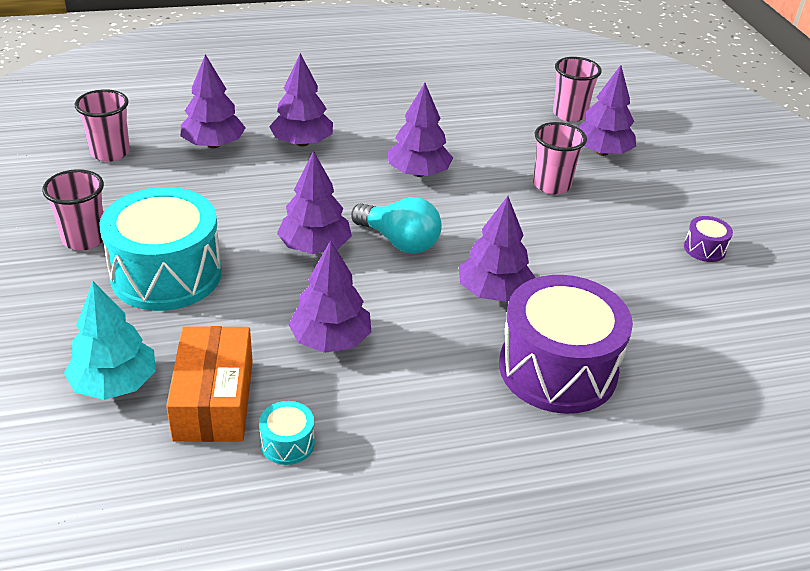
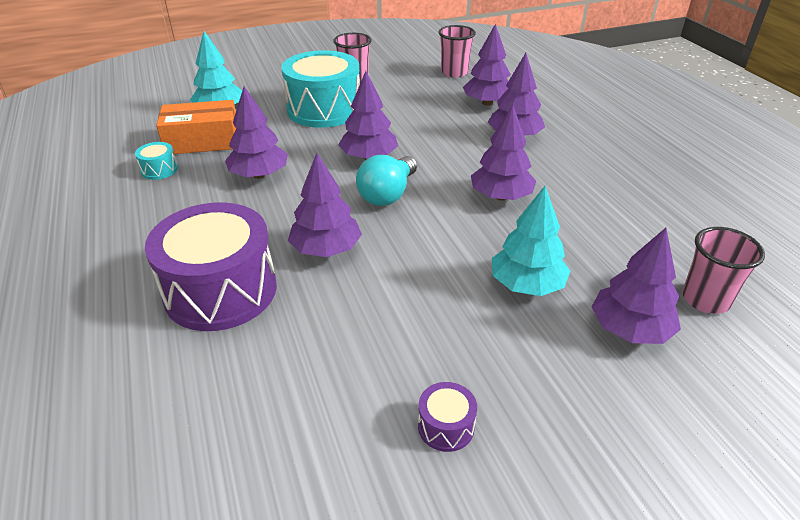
camera: 85 degrees right, 0 degrees up
pink cup [533,122,587,195] -> turquoise tree [492,186,570,296]

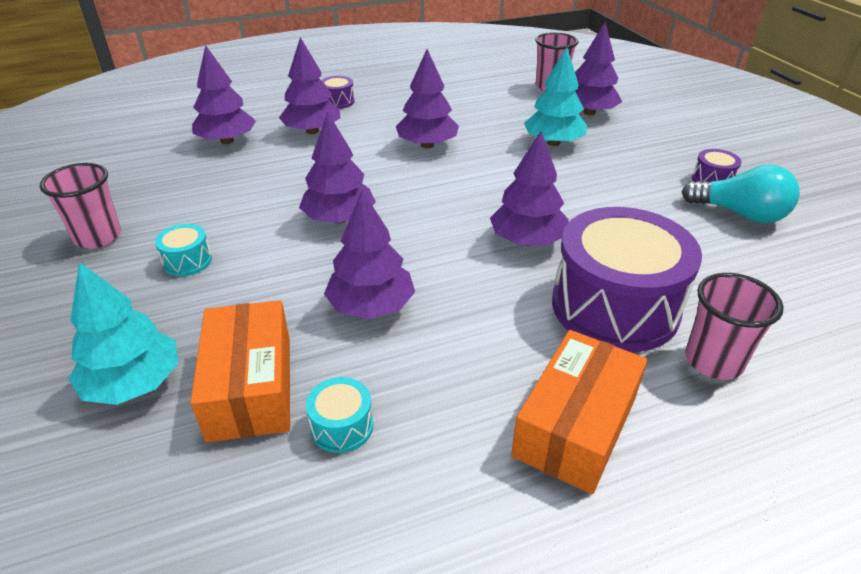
camera: 90 degrees left, 0 degrees up
turquoise drum [281,50,360,128] -> turquoise drum [155,224,212,276], size x0.41
turquoise light bulb [356,155,417,206] -> turquoise light bulb moved to [682,165,800,223]
pink cup [439,25,476,78] -> pink cup moved to [685,273,784,380]
none -> purple drum [321,76,355,109]
none -> orange box [511,330,647,494]

